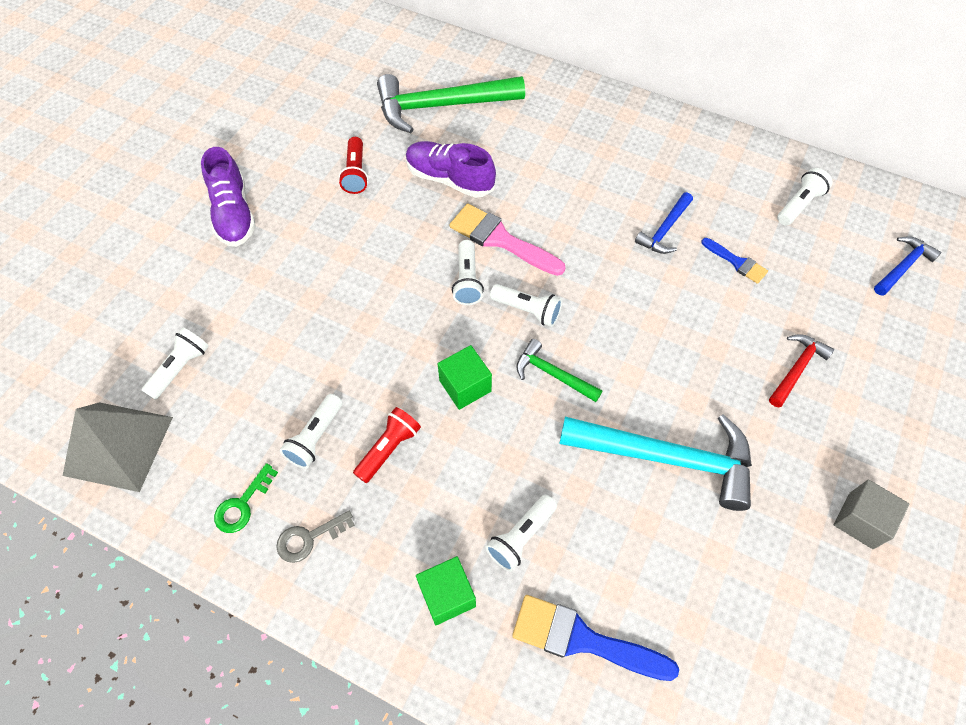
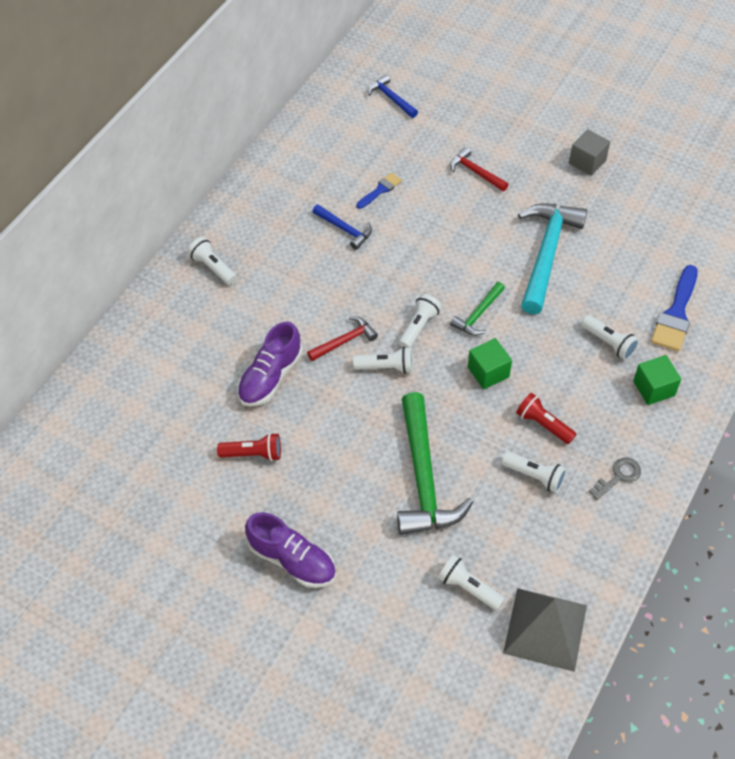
camera: 85 degrees left, 5 degrees down
purple shoe [201,147,256,247] -> purple shoe turned 45 degrees clockwise [245,512,336,588]
green key [214,463,278,533] -> none
grey key [276,511,355,563] -> grey key turned 105 degrees counterclockwise [589,458,641,500]
green hammer [377,74,525,133] -> green hammer moved to [397,392,473,535]
pink brush [449,204,566,276] -> red hammer [307,316,378,361]
white flashlight [777,168,833,226] -> white flashlight moved to [187,237,237,285]

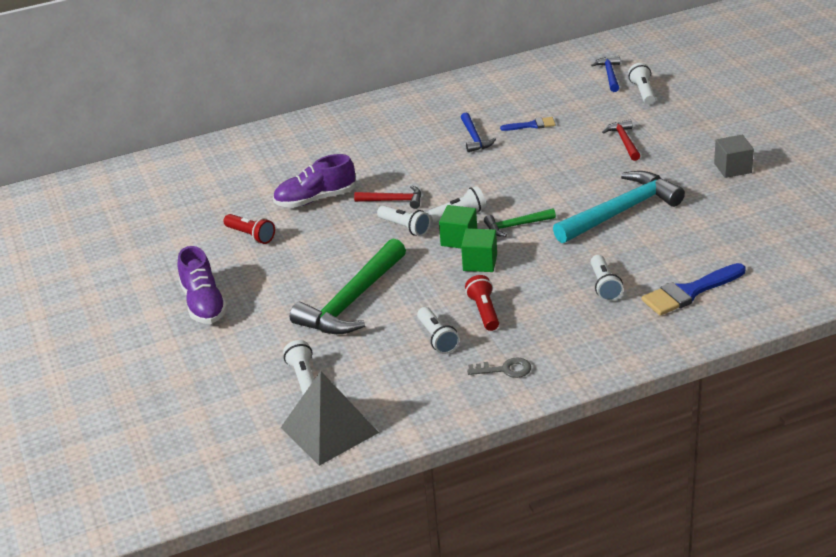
camera: 40 degrees right, 20 degrees down
white flashlight [187,237,237,285] -> white flashlight moved to [628,63,656,105]
green cube [633,355,681,405] -> green cube moved to [439,205,477,248]

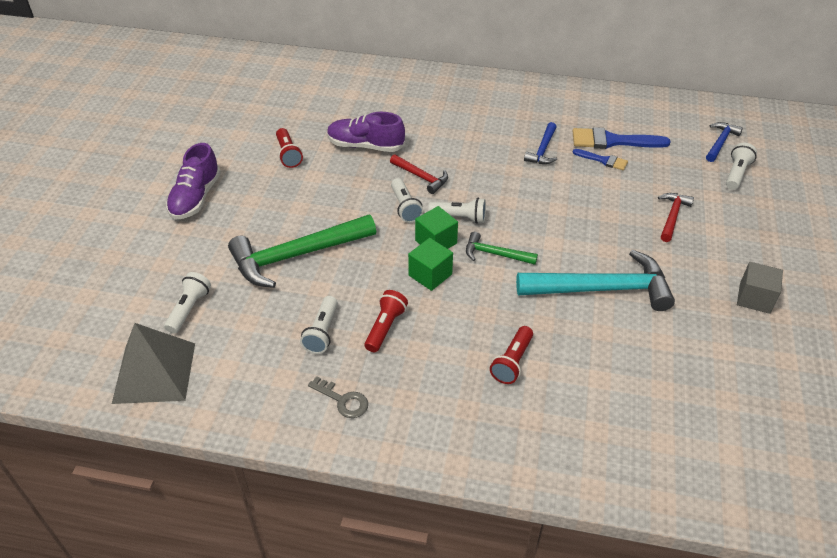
camera: 30 degrees right, 10 degrees up
white flashlight [591,255,624,301] -> red flashlight [490,326,533,384]
blue brush [642,263,746,316] -> blue brush moved to [573,127,670,149]

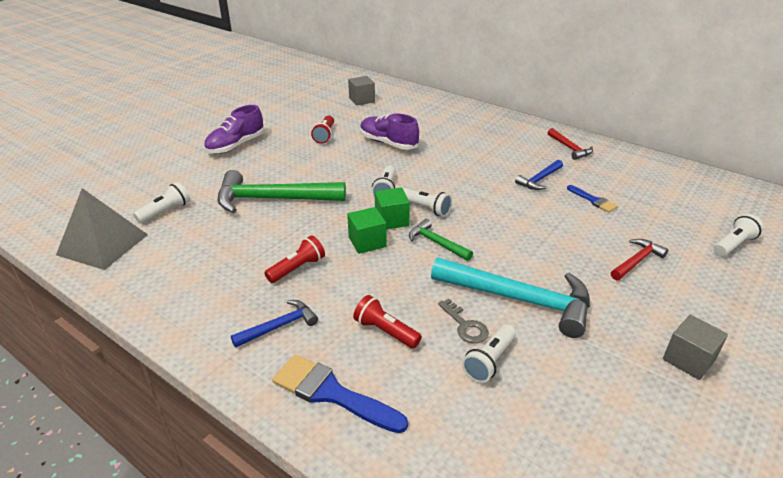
camera: 25 degrees right, 10 degrees down
white flashlight [300,296,338,354] -> white flashlight moved to [462,324,516,383]
grey key [308,376,368,418] -> grey key moved to [438,299,489,344]
red hammer [390,154,448,194] -> red hammer moved to [548,128,593,160]
red flashlight [490,326,533,384] -> red flashlight turned 75 degrees clockwise [353,295,422,349]
blue brush [573,127,670,149] -> blue brush moved to [272,355,408,433]
blue hammer [706,122,743,162] -> blue hammer moved to [231,300,318,348]
none -> grey cube [348,76,375,106]

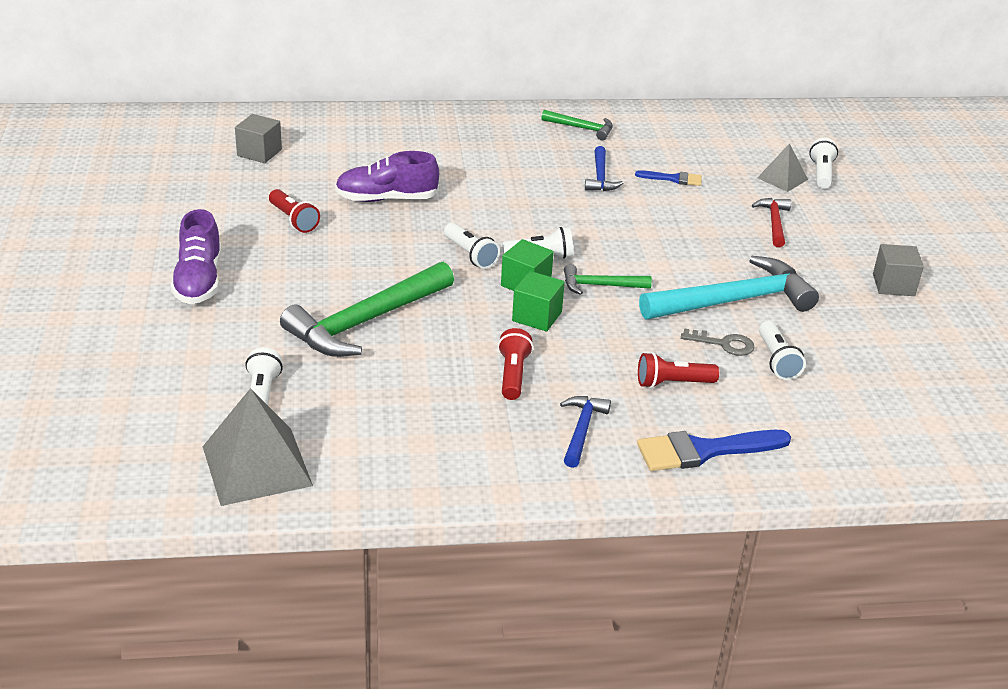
camera: 45 degrees left, 0 degrees up
red hammer [548,128,593,160] -> green hammer [541,110,613,140]
none -> grey pyramid [757,143,808,192]

